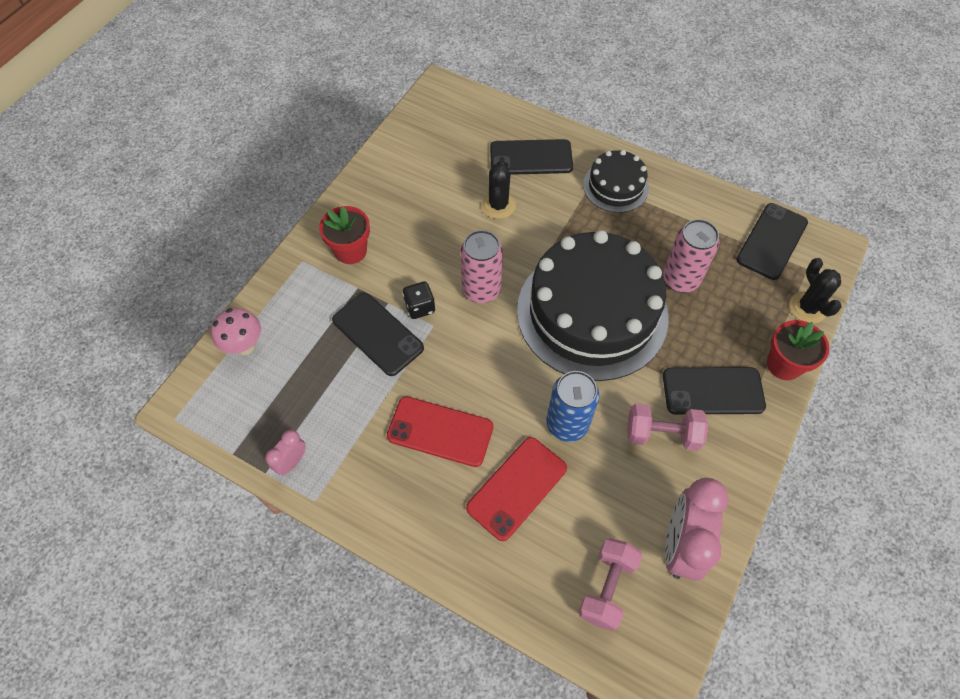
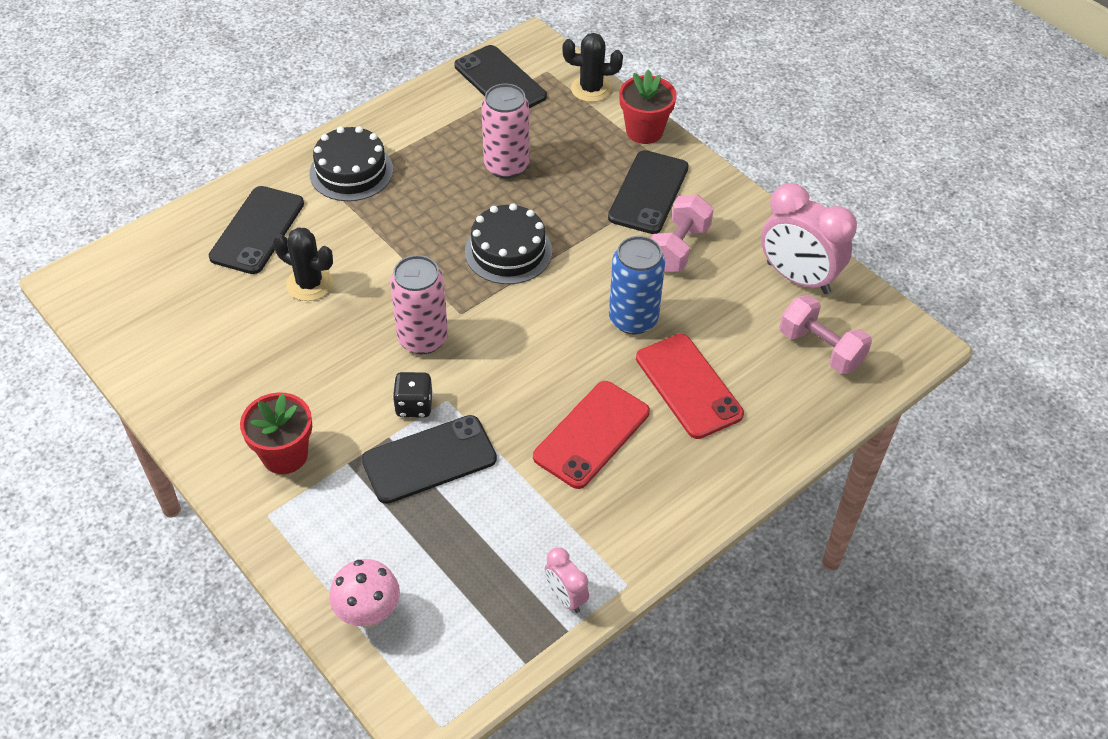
camera: 70 degrees left, 10 degrees down
black cake [517,230,669,381] -> black cake [465,203,552,284], size x0.48

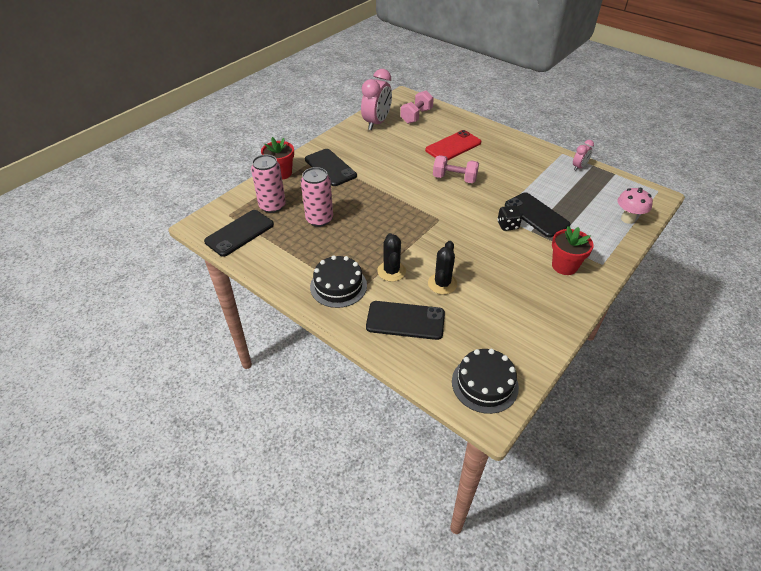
camera: 100 degrees left, 5 degrees down
pink can [390,255,448,355] -> pink can moved to [251,155,286,213]
black cake [465,203,552,284] -> black cake moved to [452,349,519,414]
red phone [533,381,650,489] -> none
black cactus [563,33,623,102] -> black cactus moved to [377,233,406,282]
black phone [608,150,689,234] -> black phone turned 45 degrees clockwise [305,149,357,186]
blue can [609,236,665,334] -> none
pink dumbbell [651,195,714,272] -> pink dumbbell moved to [433,155,479,183]

